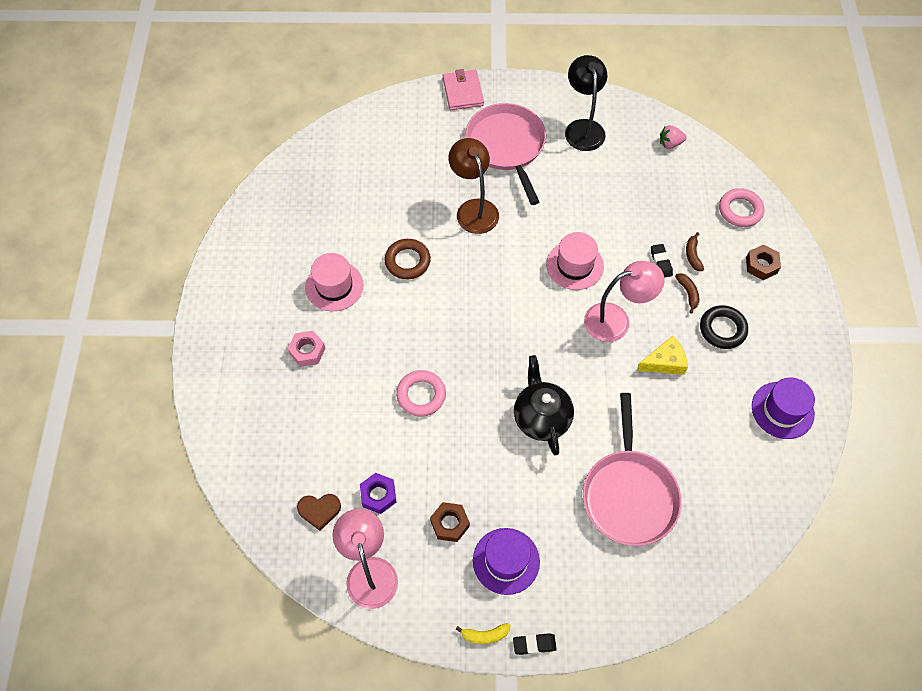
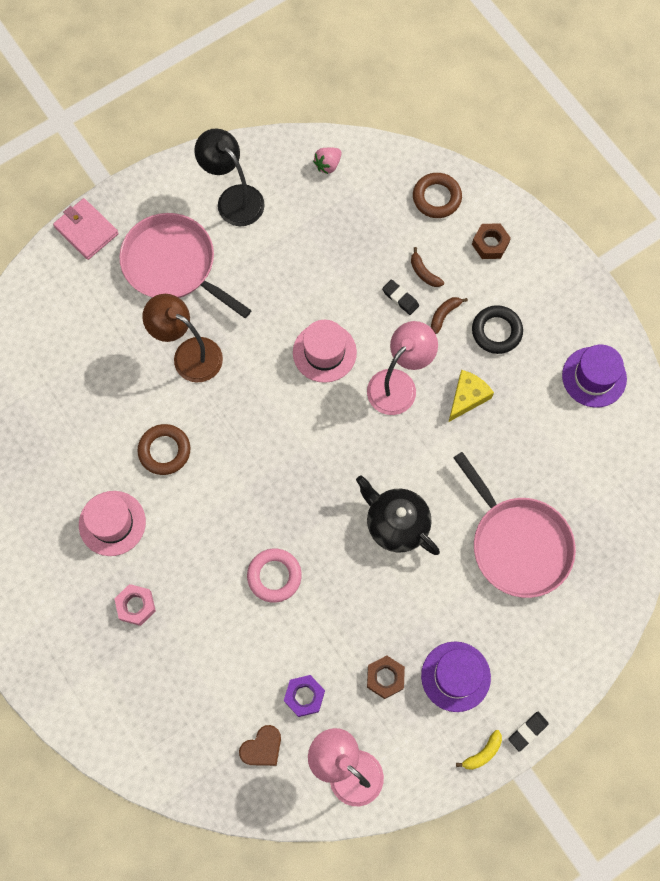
camera: 35 degrees left, 10 degrees up
brown banana [675,273,699,314] -> brown banana turned 90 degrees counterclockwise [431,297,468,334]
pink ring [719,188,764,227] -> brown ring [413,173,462,218]

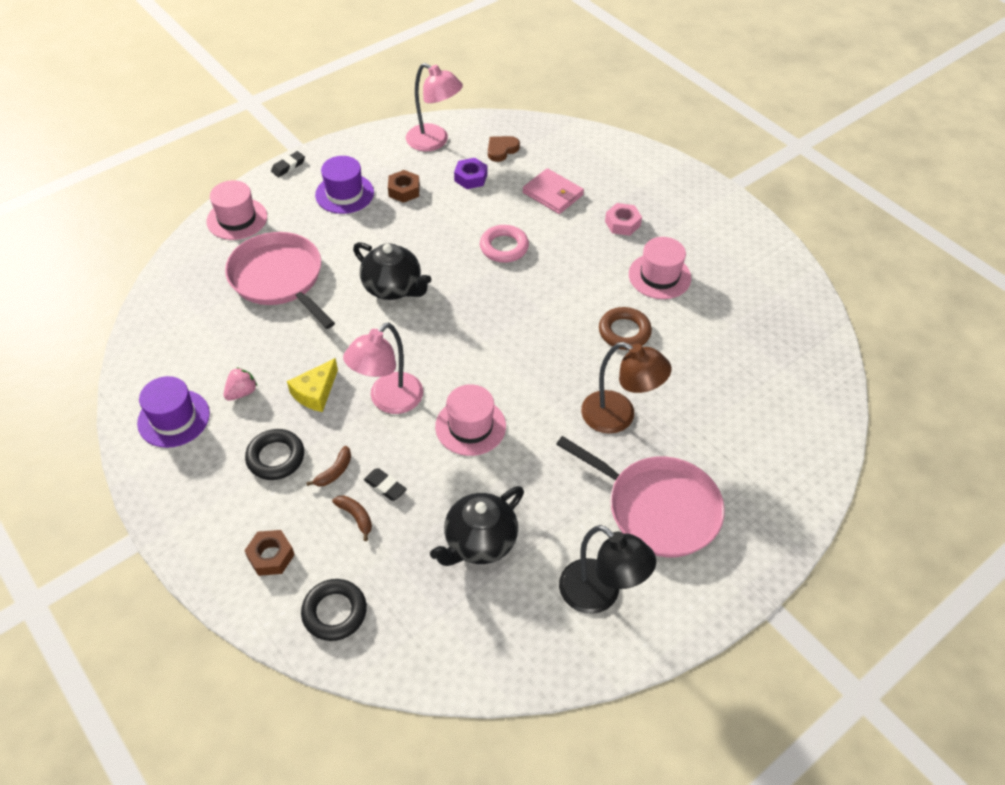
camera: 175 degrees right, 20 degrees down
pink wallet [53,198,119,260] -> pink wallet moved to [523,168,584,214]
pink strawberry [313,147,342,174] -> pink strawberry moved to [224,367,257,401]
brown ring [413,173,462,218] -> black ring [301,579,367,641]
yellow banana [456,730,502,770] -> none
none -> pink hat [206,180,267,240]
none -> black teapot [430,486,524,566]

